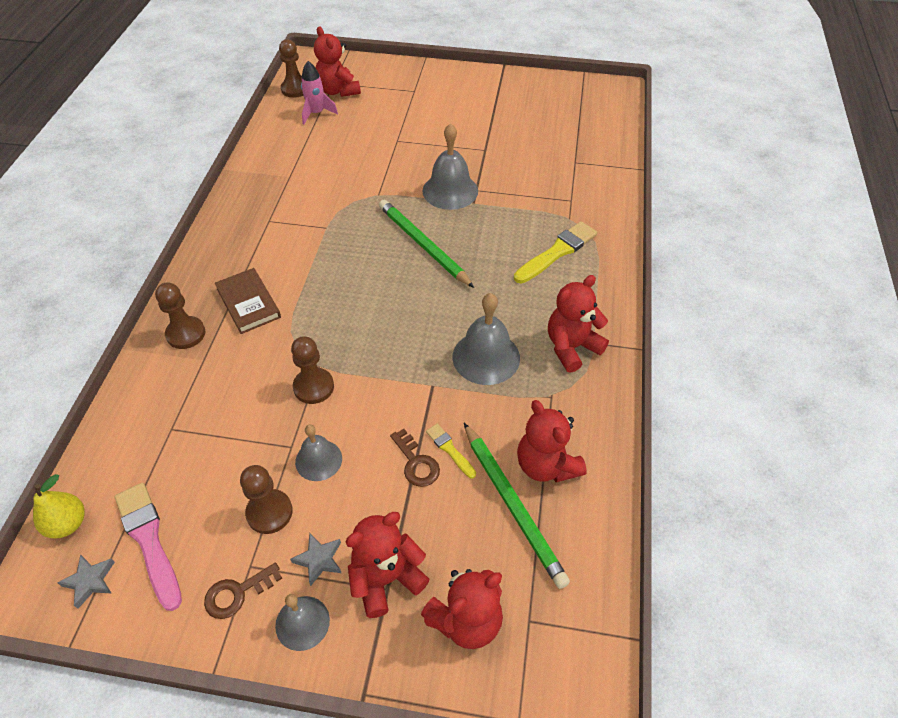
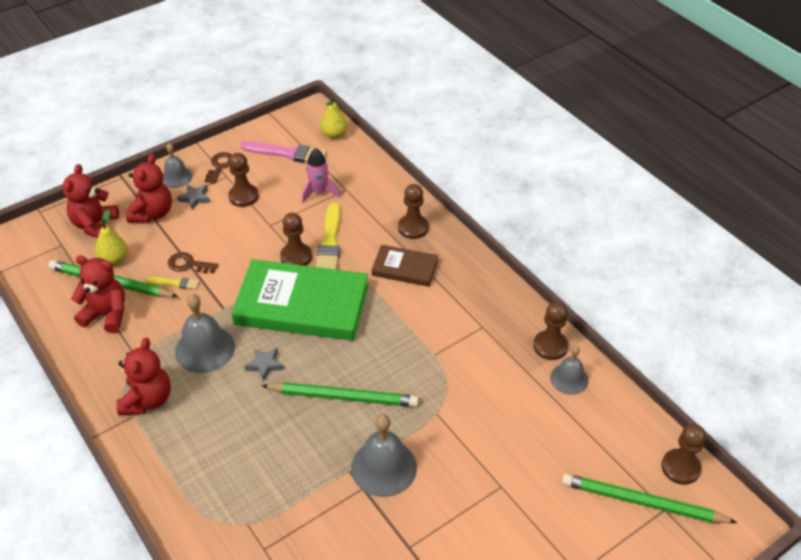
camera: 135 degrees right, 5 degrees down
grey star [58,554,115,609] -> grey star moved to [245,348,284,382]
grey bell [295,424,342,481] -> grey bell moved to [550,346,589,395]
pink rocket [301,61,338,125] -> pink rocket moved to [302,148,340,203]
red teddy bear [314,26,361,97] -> green pencil [562,474,737,523]
yellow brush [514,221,597,283] -> yellow brush moved to [316,203,340,270]
none -> yellow pear [95,209,128,265]
none -> green book [231,259,368,341]
none -> brown pawn [533,302,568,360]

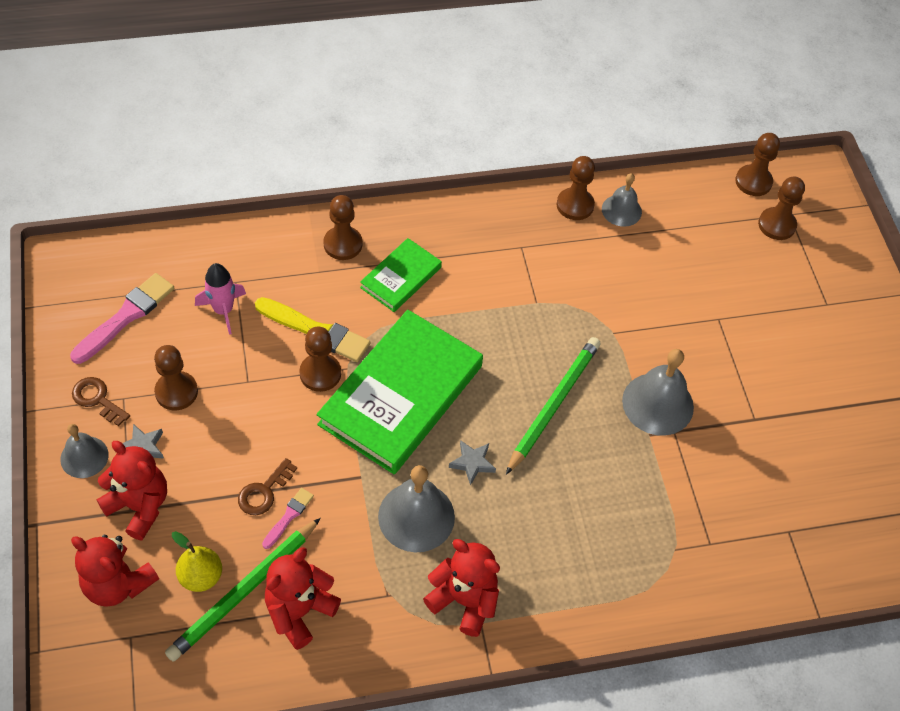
camera: 70 degrees left, 10 degrees up
yellow brush [146,277,200,289] -> pink brush [262,488,314,549]
yellow pear [320,97,348,139] -> none
brown book [372,245,438,287] -> green book [360,238,442,312]
green pencil [562,474,737,523] -> brown pawn [758,177,805,240]

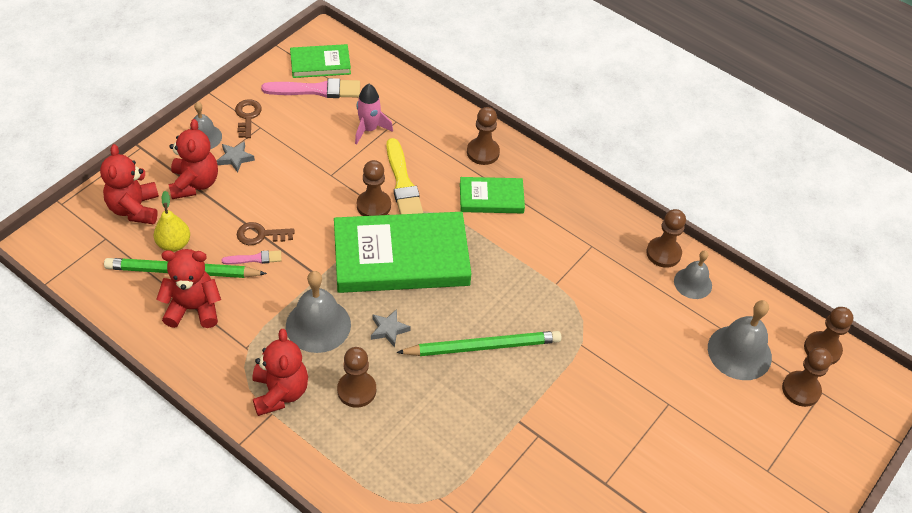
camera: 50 degrees right, 5 degrees down
brown pawn [154,345,198,410] -> brown pawn moved to [337,347,376,408]
grey bell [622,349,694,436] -> grey bell moved to [708,300,772,380]
none -> green book [290,44,351,78]

